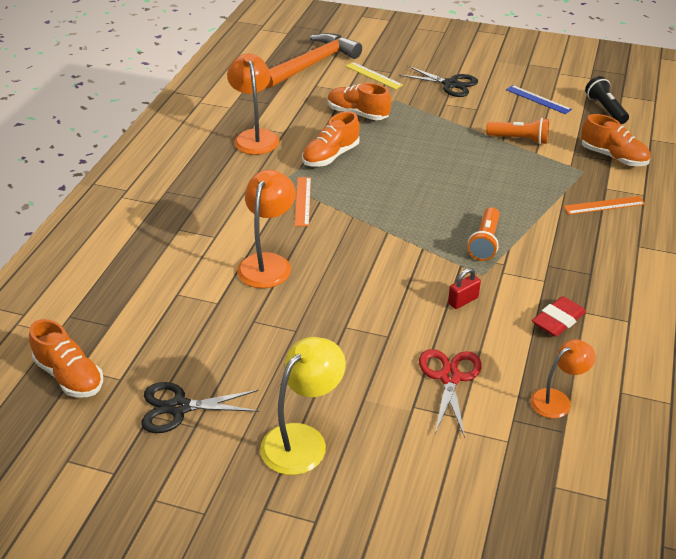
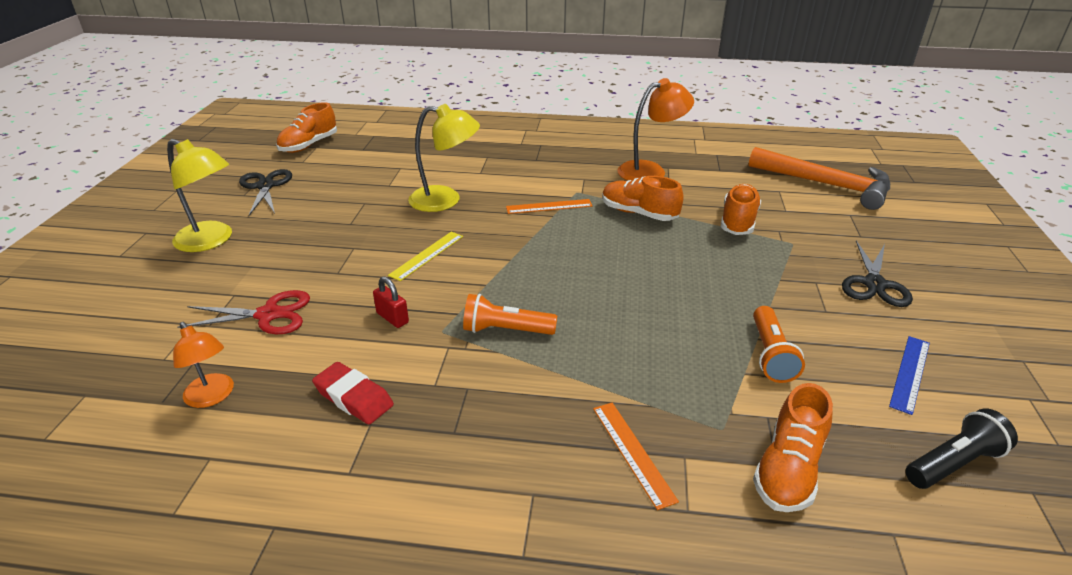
camera: 80 degrees right, 5 degrees down
orange lamp [237,170,296,288] -> yellow lamp [408,104,480,212]
yellow ruler [345,62,403,90] -> yellow ruler moved to [388,232,463,281]

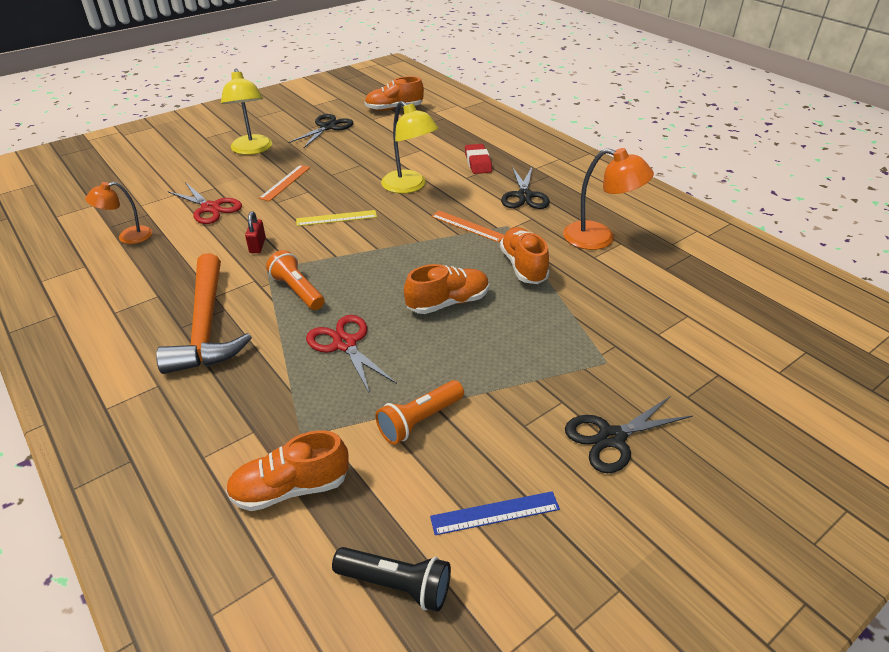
camera: 45 degrees right, 5 degrees up
orange lamp [173,322,234,408] -> orange lamp turned 60 degrees clockwise [85,182,152,244]
red eraser [312,362,394,424] -> red eraser moved to [465,144,492,174]
orange ruler [593,402,679,510] -> orange ruler moved to [259,165,310,201]
orange shoe [721,184,761,235] -> orange shoe moved to [404,264,489,314]
orange hammer [749,147,890,210] -> orange hammer moved to [156,253,252,374]
none -> red scissors [306,315,397,394]
none -> black scissors [501,167,550,209]

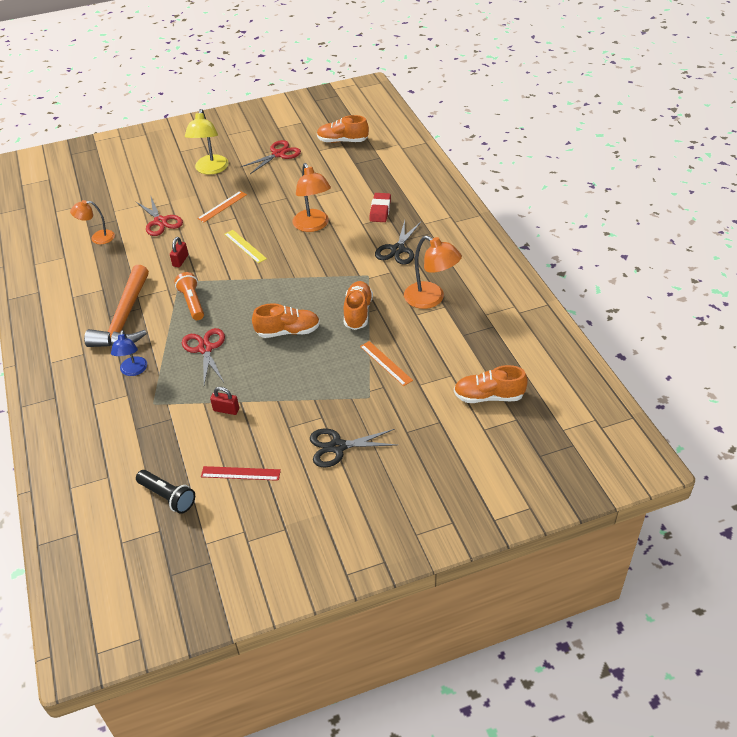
camera: 20 degrees right, 5 degrees up
orange shoe [225,430,349,511] -> orange shoe moved to [454,365,528,403]
black scissors [288,114,353,148] -> red scissors [241,140,301,174]
yellow ruler [296,210,377,226] -> yellow ruler turned 45 degrees clockwise [224,230,267,263]
orange flashlight [375,380,464,445] -> red padlock [210,387,239,415]
yellow lamp [381,101,439,194] -> orange lamp [292,163,331,232]
blue ruler [430,491,560,535] -> red ruler [201,466,281,481]
orange ruler [431,211,504,242] -> orange ruler moved to [360,341,413,386]
none -> blue lamp [111,330,147,376]

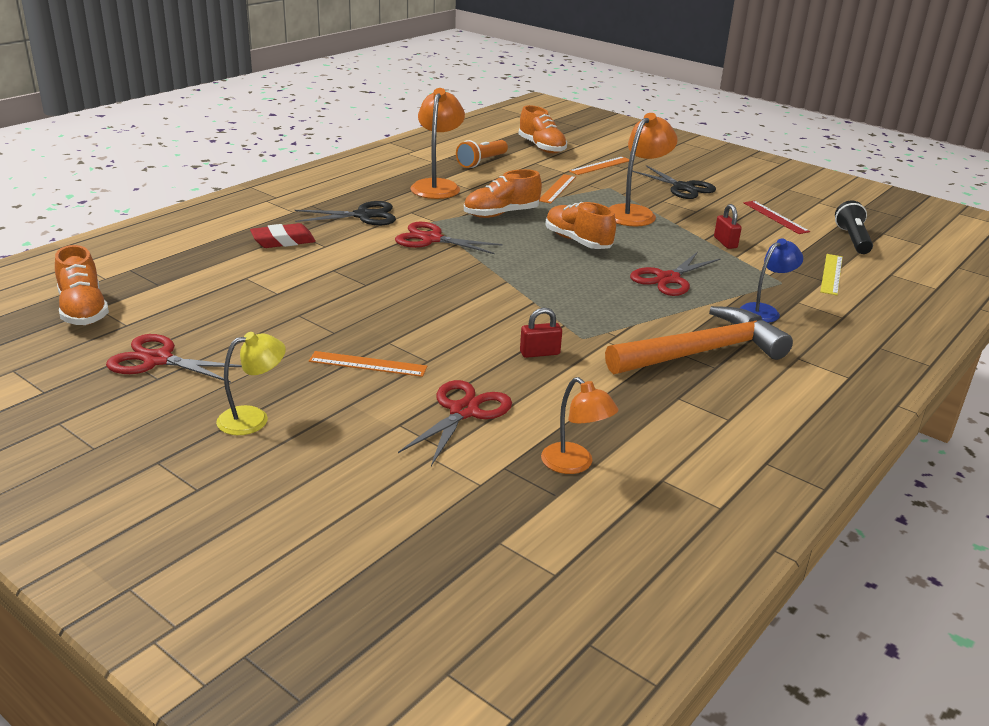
camera: 125 degrees left, 15 degrees down
orange flashlight [174,272,204,320] -> orange flashlight moved to [456,140,508,168]
yellow lamp [185,109,229,175] -> yellow lamp [216,332,286,435], size x0.64
yellow ruler [224,230,267,263] -> yellow ruler moved to [820,254,843,295]
orange lamp [292,163,331,232] -> orange lamp moved to [609,113,678,226]
none -> red scissors [395,222,503,254]
none -> orange ruler [569,157,629,175]

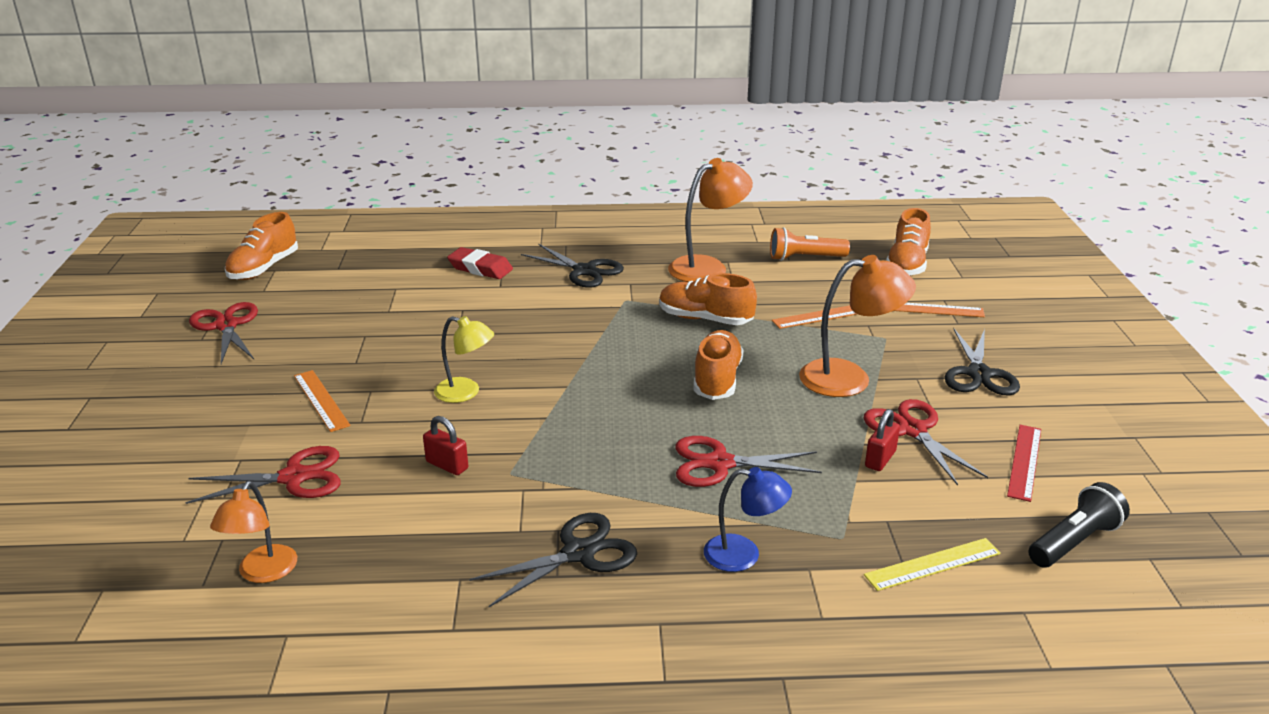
camera: 50 degrees right, 0 degrees up
yellow lamp [216,332,286,435] -> yellow lamp moved to [434,316,494,403]
red scissors [395,222,503,254] -> red scissors moved to [864,399,988,486]
orange hammer [605,306,793,374] -> black scissors [469,513,637,607]

